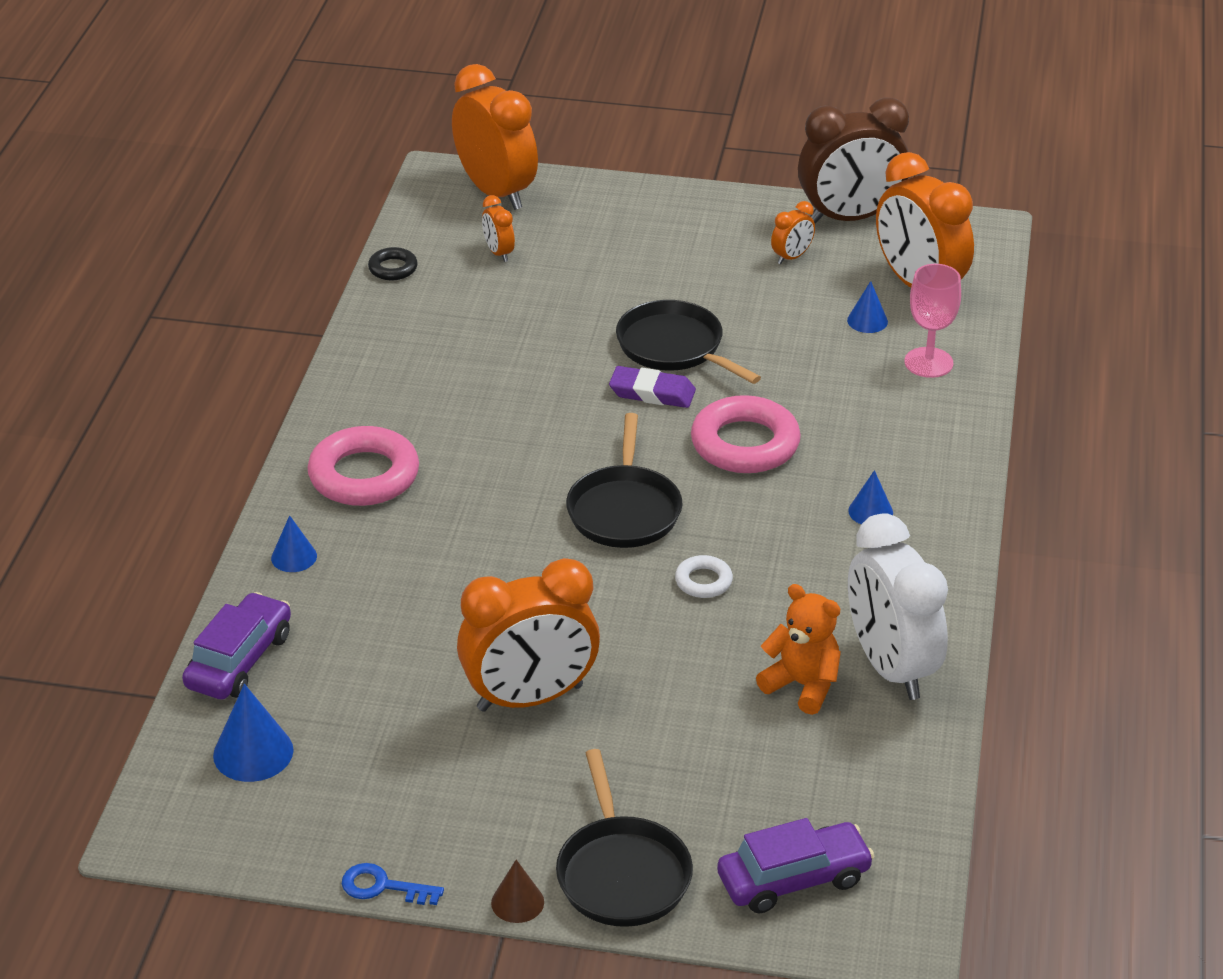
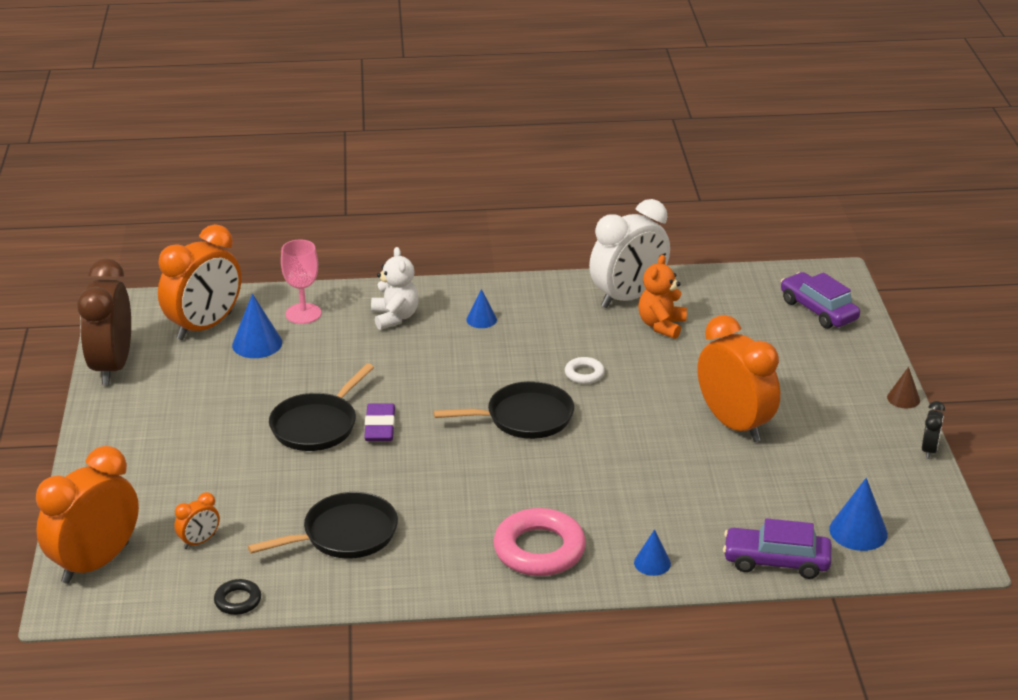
camera: 105 degrees left, 5 degrees down
blue key [342,863,444,905] -> black clock [922,401,945,459]
black pan [556,749,693,927] -> black pan moved to [248,492,398,559]
pink ring [691,395,801,473] -> none
orange clock [771,201,815,264] -> none
brown clock [798,98,909,224] -> brown clock turned 150 degrees counterclockwise [77,258,131,385]
blue cone [847,281,888,333] -> blue cone [232,293,282,358], size x1.60
none -> white teddy bear [371,247,419,330]

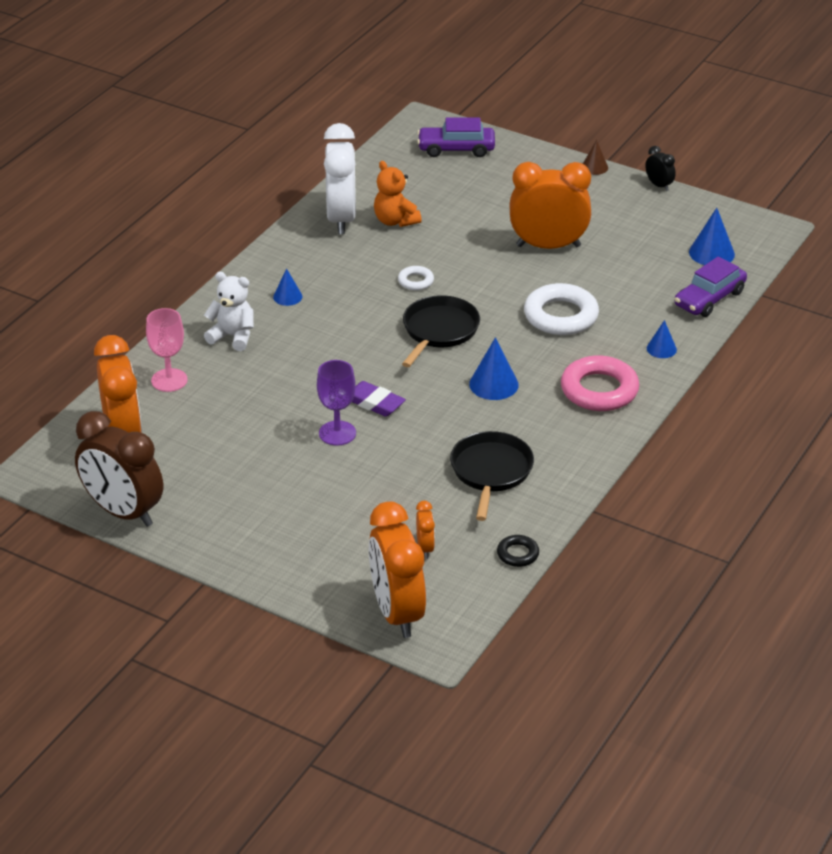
camera: 55 degrees left, 5 degrees up
blue cone [232,293,282,358] -> blue cone moved to [469,337,519,400]
black pan [269,363,374,451] -> purple goblet [317,360,356,446]
none -> white ring [524,283,599,335]

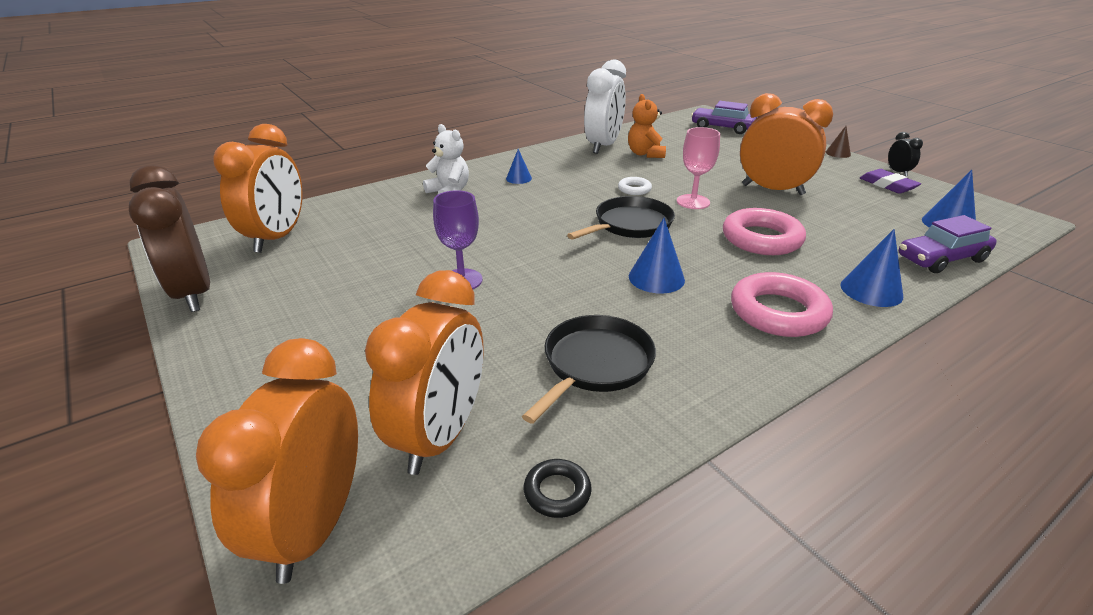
camera: 25 degrees right, 5 degrees down
pink goblet [146,308,188,392] -> pink goblet moved to [677,127,720,209]
purple eraser [352,381,406,417] -> purple eraser moved to [860,169,921,194]
orange clock [416,501,435,559] -> orange clock [365,270,484,475], size x2.27
white ring [524,283,599,335] -> pink ring [723,208,806,255]
blue cone [647,320,677,358] -> blue cone [841,229,903,307], size x1.60

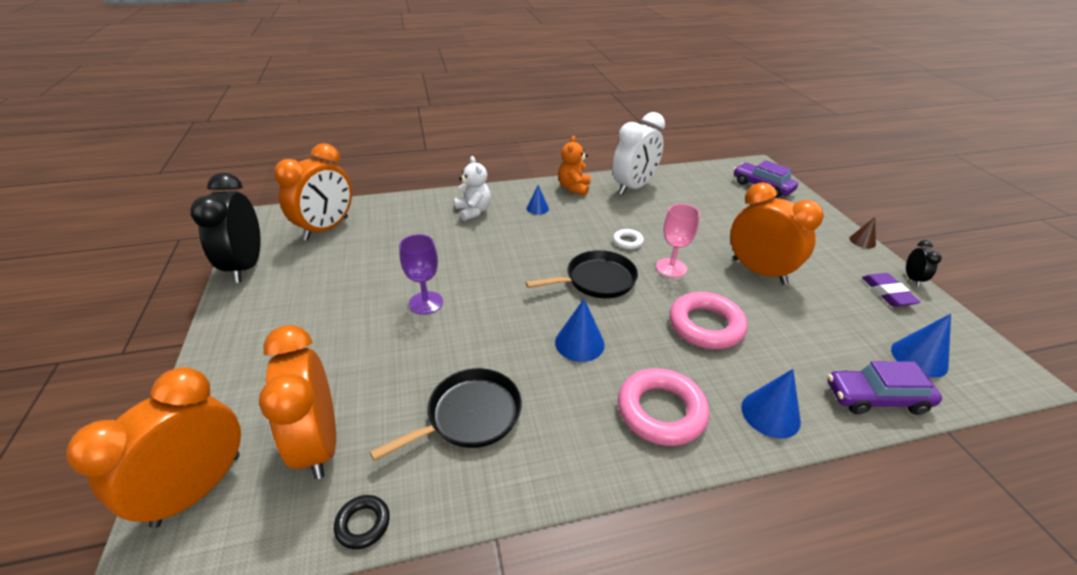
camera: 20 degrees right, 5 degrees up
brown clock [129,165,210,312] -> black clock [190,173,261,283]
orange clock [365,270,484,475] -> orange clock turned 120 degrees clockwise [259,325,336,479]
orange teddy bear [628,94,666,158] -> orange teddy bear moved to [558,136,591,196]

